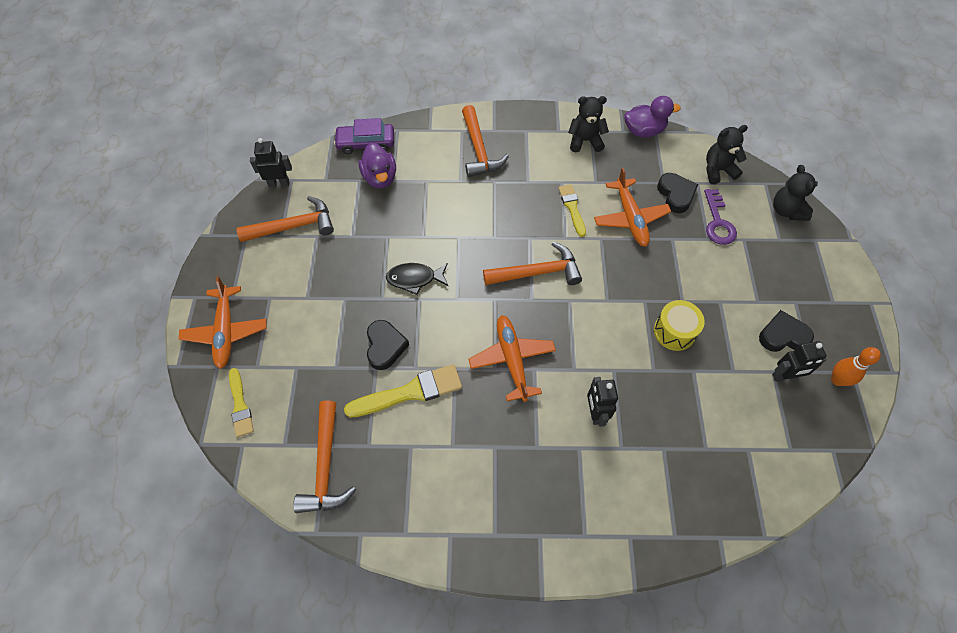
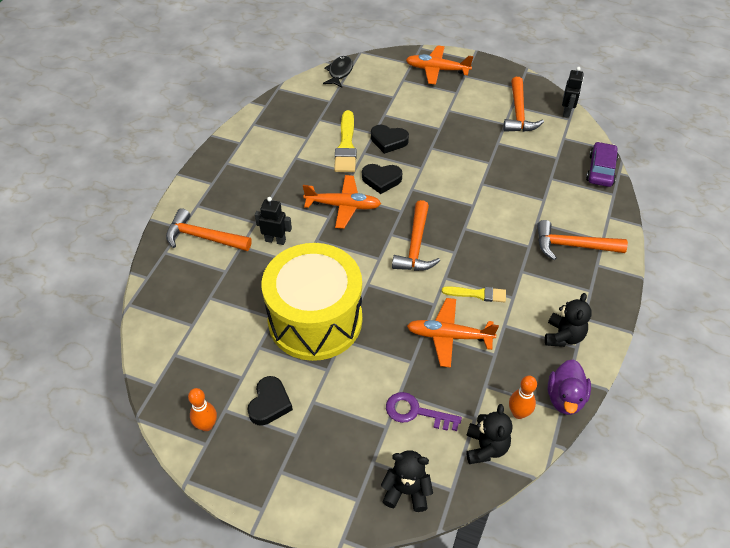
camera: 110 degrees right, 10 degrees down
yellow brush [229,368,254,437] -> none
orange hammer [293,400,356,513] -> orange hammer moved to [166,208,252,251]
purple duck [359,143,396,188] -> none
black fish [386,263,448,295] -> black fish moved to [323,56,353,88]
yellow drum [654,300,705,351] -> yellow drum [262,243,362,361], size x2.41
black heart [657,173,698,213] -> black heart moved to [362,164,402,194]
black robot [772,341,827,382] -> none
none -> orange bowling pin [509,376,537,419]

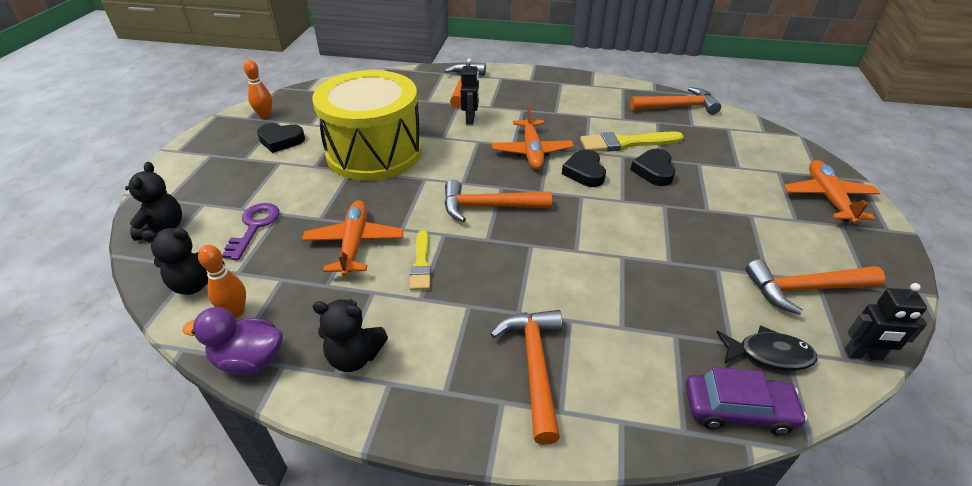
camera: 80 degrees right, 10 degrees down
black fish [323,56,353,88] -> black fish moved to [717,325,817,371]
none -> orange hammer [630,87,721,115]

